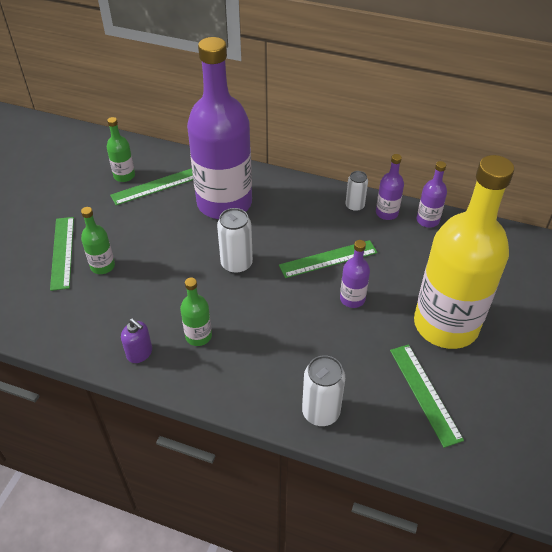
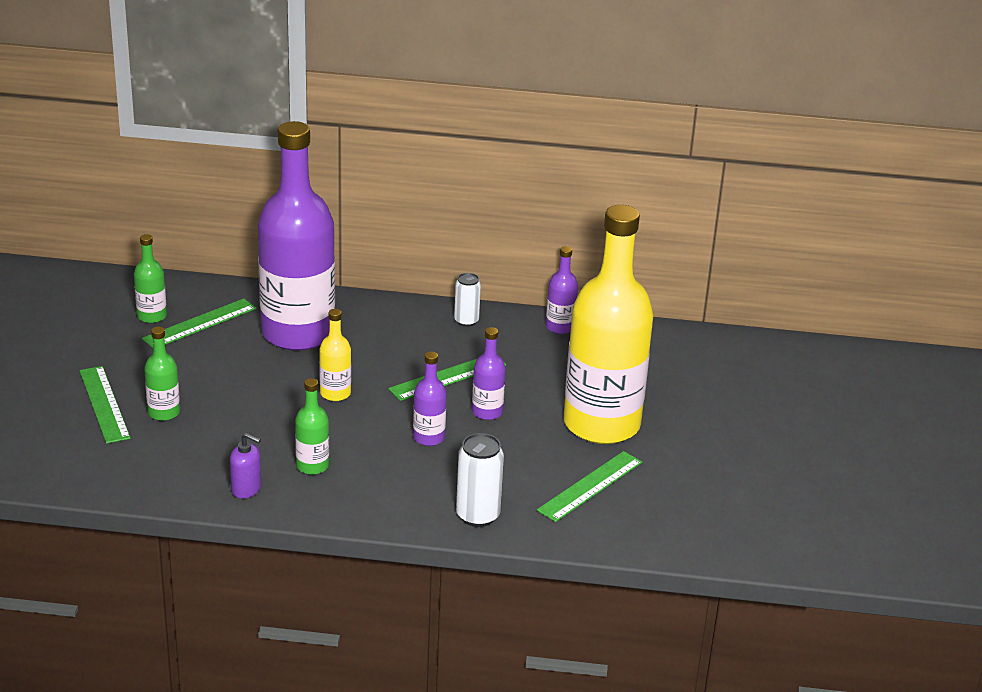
camera: 15 degrees left, 15 degrees down
white can [217,208,253,274] -> yellow bottle [319,309,351,401]
purple bottle [376,154,404,220] -> purple bottle moved to [413,352,447,446]
green ruler [390,344,464,448] -> green ruler turned 75 degrees clockwise [537,451,642,522]

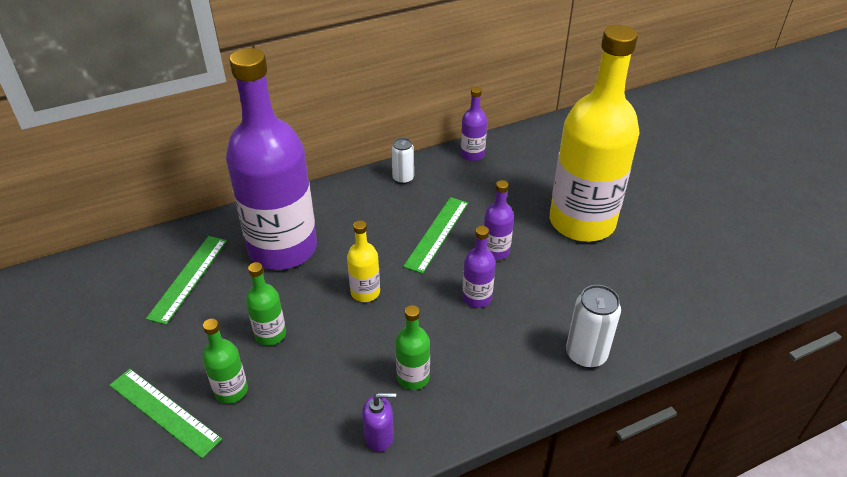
camera: 30 degrees left, 10 degrees up
green bottle [134,234,167,323] -> green bottle moved to [246,262,286,346]
green ruler [537,451,642,522] -> none

